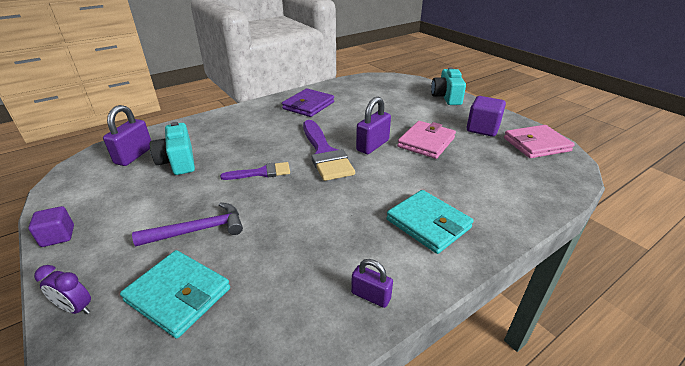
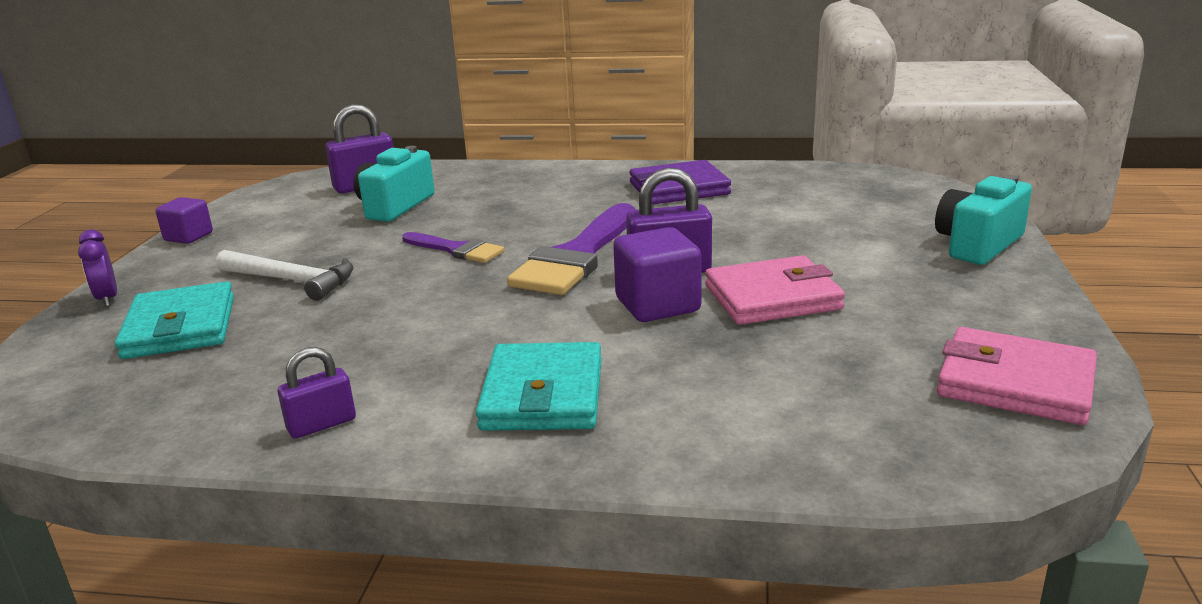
camera: 45 degrees right, 10 degrees down
purple hammer [132,202,243,246] -> white hammer [216,250,353,301]
purple padlock [351,259,393,308] -> purple padlock turned 75 degrees clockwise [278,347,356,439]
purple cube [467,96,506,137] -> purple cube moved to [613,227,702,322]

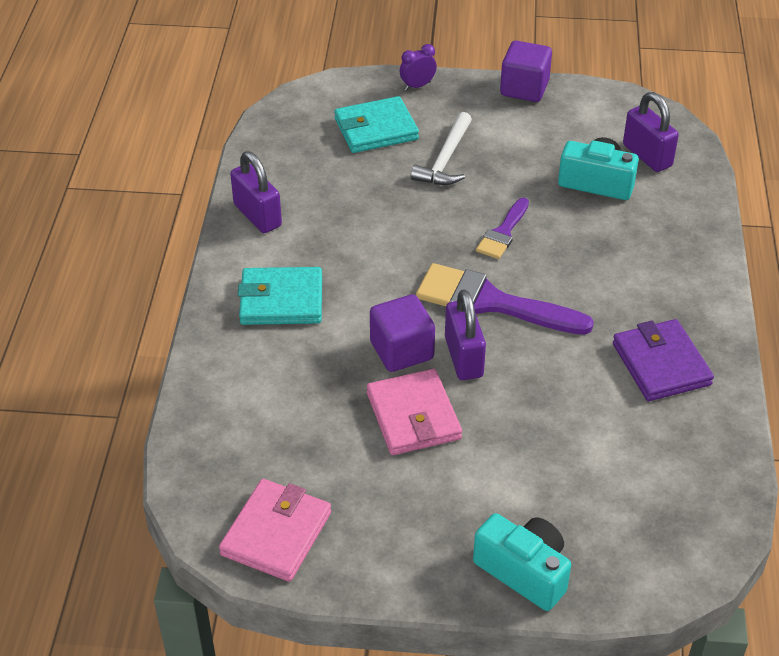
camera: 85 degrees right, 20 degrees up
purple cube [156,197,213,244] -> purple cube [500,41,552,102], size x1.56
purple padlock [278,347,356,439] -> purple padlock [230,151,282,233], size x1.61

